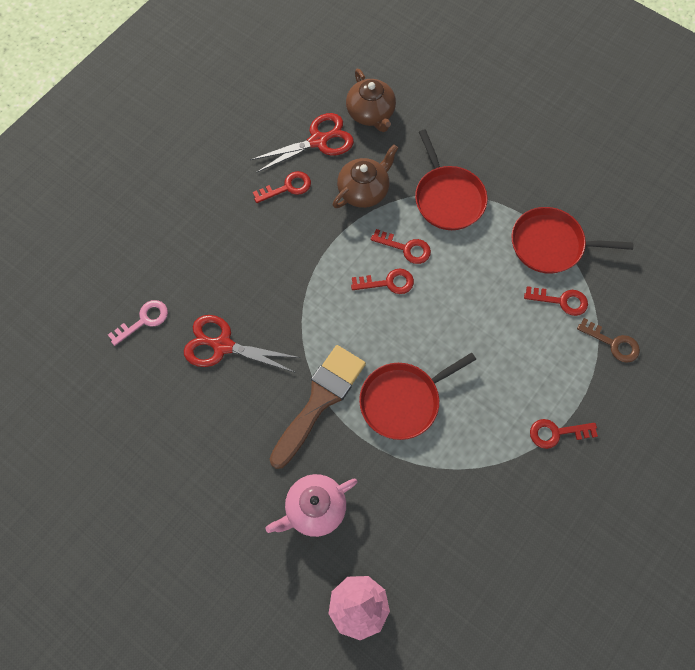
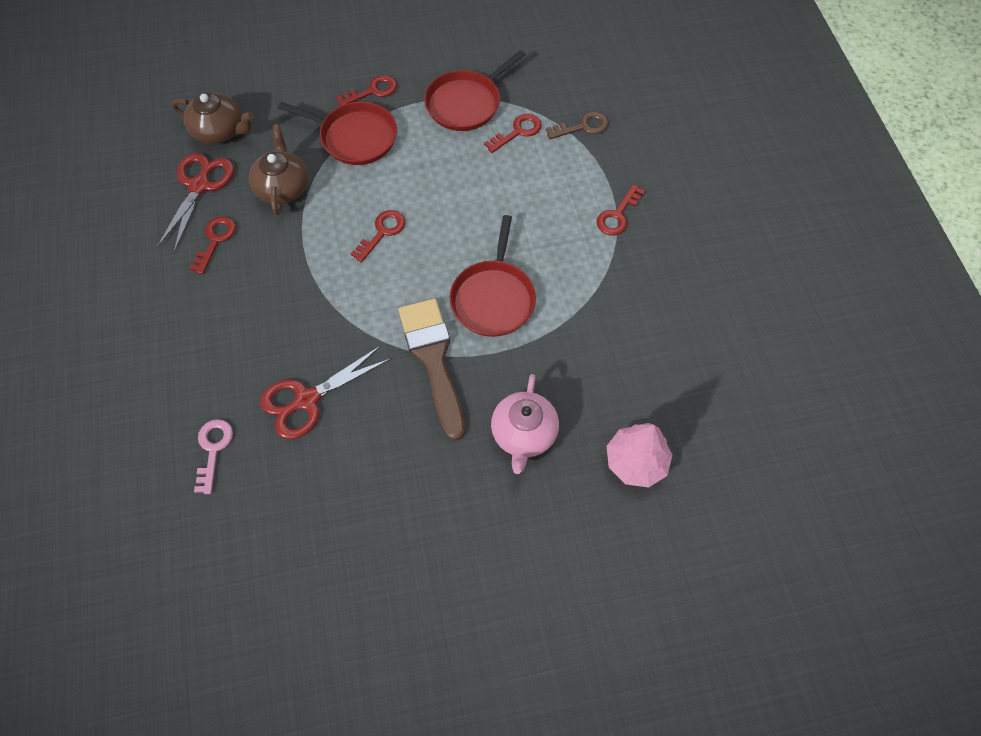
camera: 50 degrees left, 5 degrees down
red key [371,229,431,264] -> red key moved to [336,75,397,106]

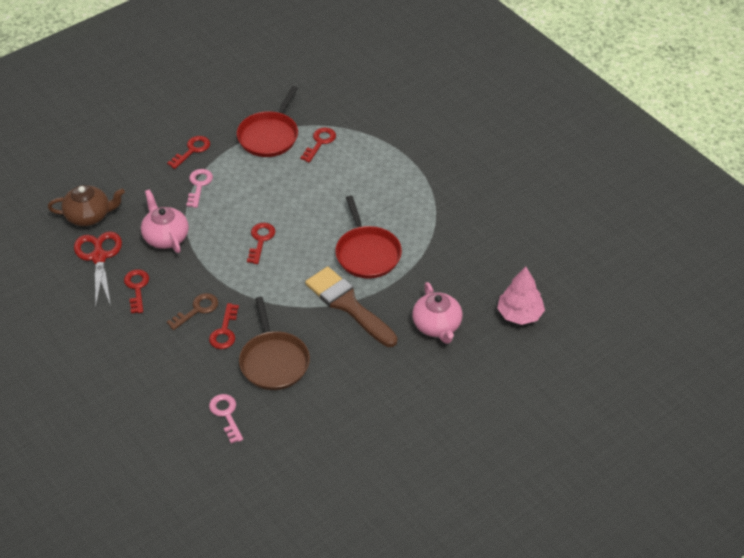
camera: 25 degrees left, 15 degrees down
brown teapot [249,124,308,216] -> pink teapot [141,189,189,253]
red scissors [260,346,391,439] -> brown pan [239,297,310,390]
red pan [278,102,397,165] -> pink key [186,169,213,208]
brown key [546,111,609,139] -> brown key moved to [167,293,218,330]
red key [597,184,645,235] -> red key moved to [209,303,239,349]

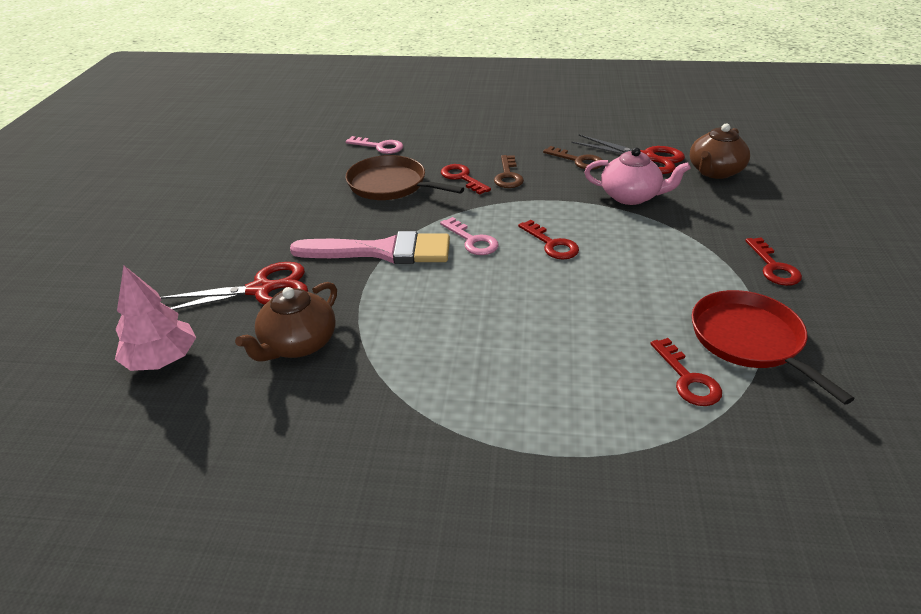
camera: 135 degrees right, 10 degrees down
red key [124,269,149,313] -> brown key [543,146,602,170]
pink key [186,169,213,208] -> pink key moved to [440,217,499,255]
brown brush [305,267,397,347] -> pink brush [290,231,450,264]
red pan [335,196,402,278] -> none
pink teapot [412,282,462,344] -> red scissors [160,262,308,310]
none -> brown teapot [235,282,337,362]

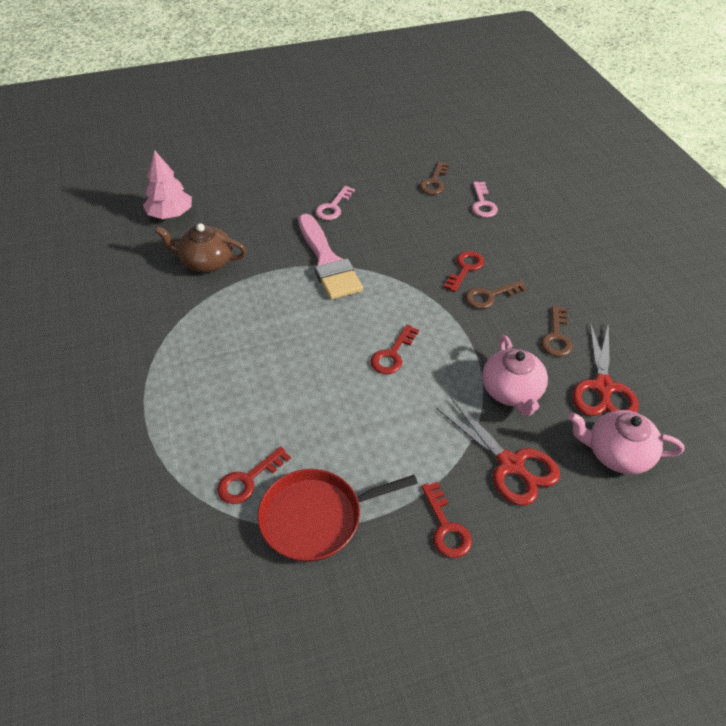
camera: 65 degrees right, 10 degrees up
red scissors [160,262,308,310] -> red scissors moved to [437,398,560,506]
brown pan [345,155,464,200] -> none
pink key [440,217,499,255] -> pink key moved to [315,186,355,220]
brown teapot [690,124,750,179] -> pink teapot [569,410,684,474]
red pan [692,290,854,404] -> red pan turned 150 degrees counterclockwise [258,469,418,562]
red key [745,237,802,286] -> red key turned 75 degrees counterclockwise [421,482,472,558]
none -> brown key [419,162,449,195]

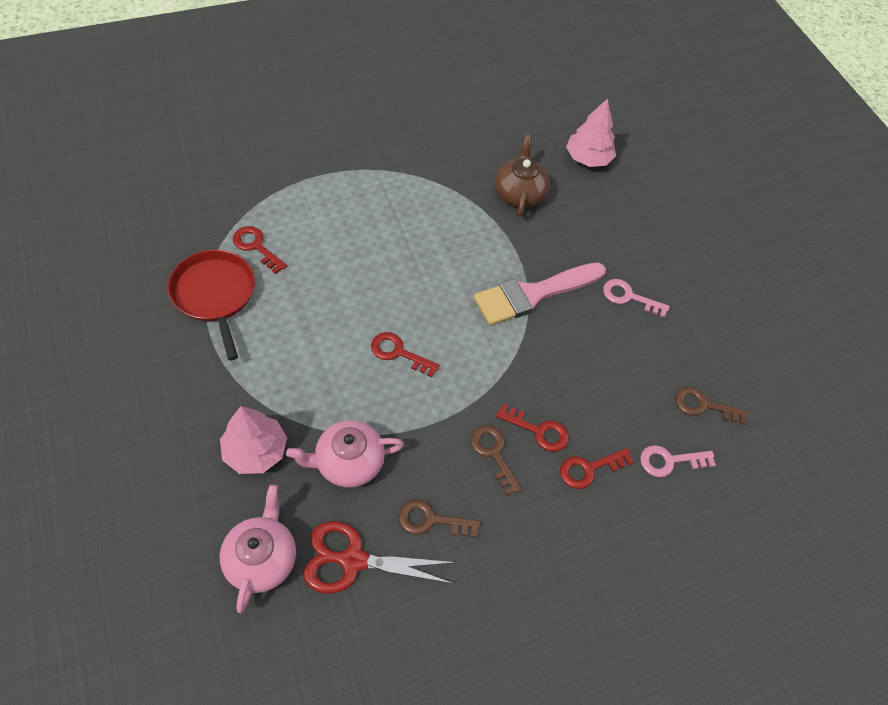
camera: 80 degrees right, 10 degrees up
red key [421,482,472,558] -> red key moved to [560,448,634,489]
red scissors [437,398,560,506] -> pink tree [220,406,287,474]

